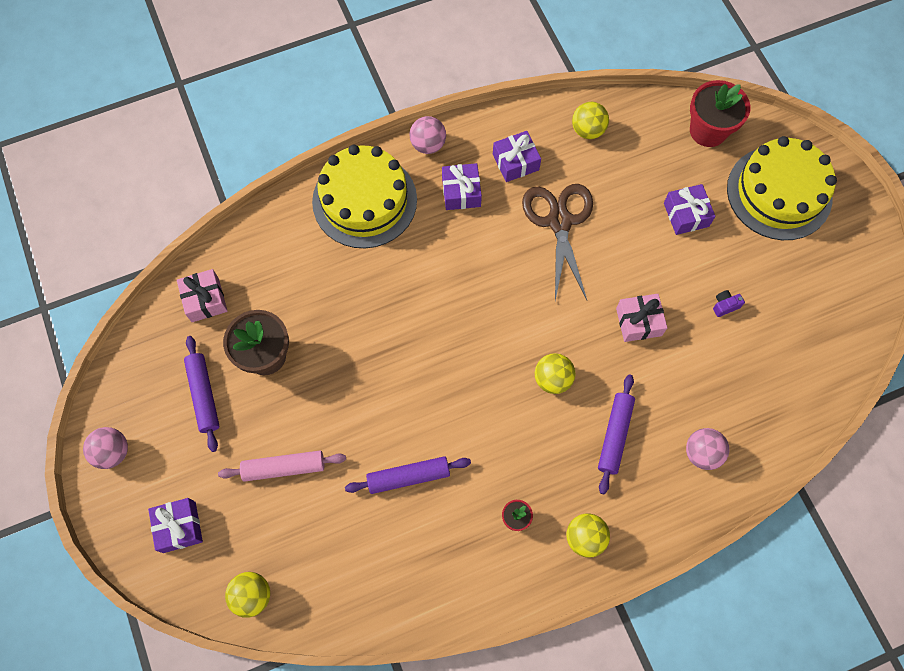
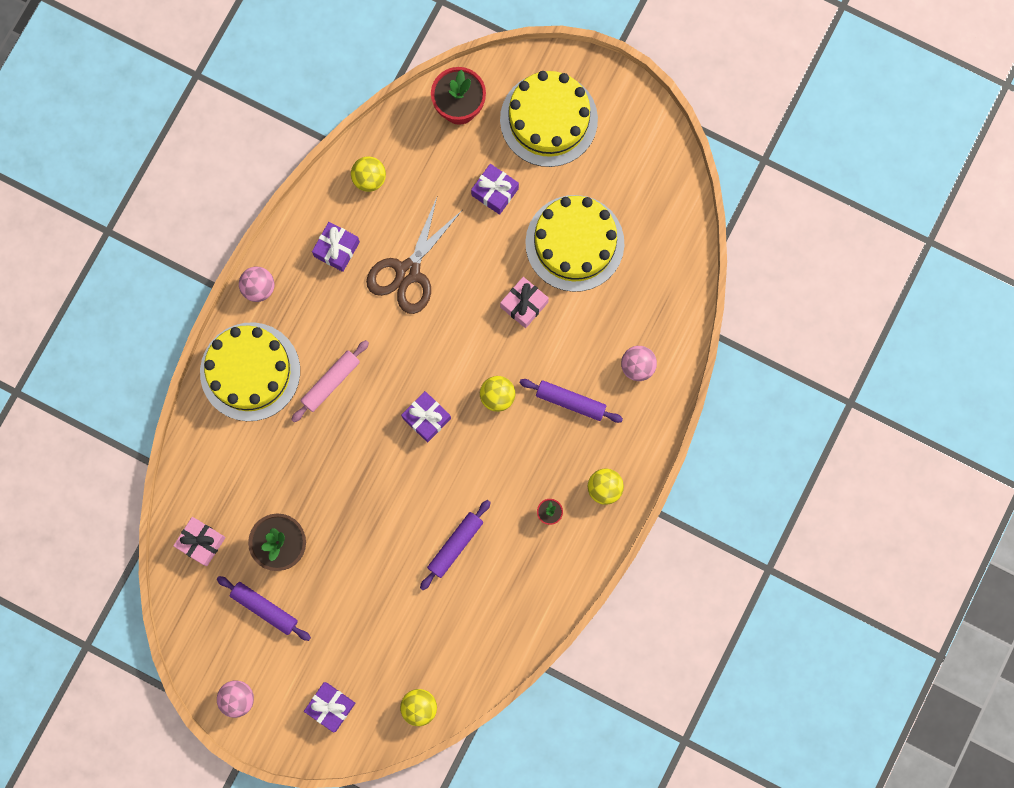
camera: 40 degrees left, 10 degrees up
pink rolling pin [218,451,346,482] -> pink rolling pin moved to [291,340,369,422]
purple gift [442,163,482,210] -> purple gift moved to [401,391,451,442]
brown scissors [522,184,593,300] -> brown scissors turned 105 degrees counterclockwise [366,197,461,314]
purple rolling pin [598,374,635,494] -> purple rolling pin turned 45 degrees counterclockwise [519,379,623,423]
purple camera [713,290,745,317] -> yellow cake [525,195,624,292]

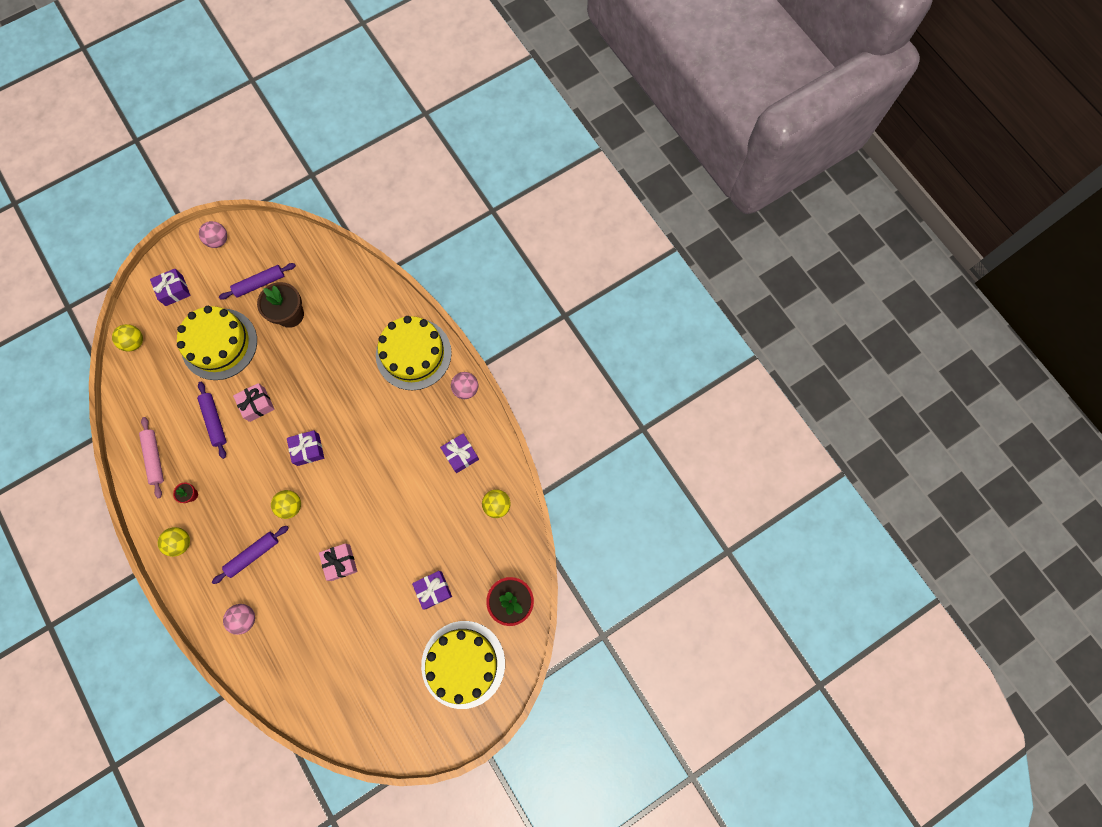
camera: 120 degrees right, 5 degrees down
pink gift [173,517,226,566] -> pink gift moved to [233,383,275,422]
pink rolling pin [291,340,369,422] -> pink rolling pin moved to [139,417,164,498]
brown scissors [366,197,461,314] -> none
yellow cake [525,195,624,292] -> yellow cake moved to [177,306,257,380]

